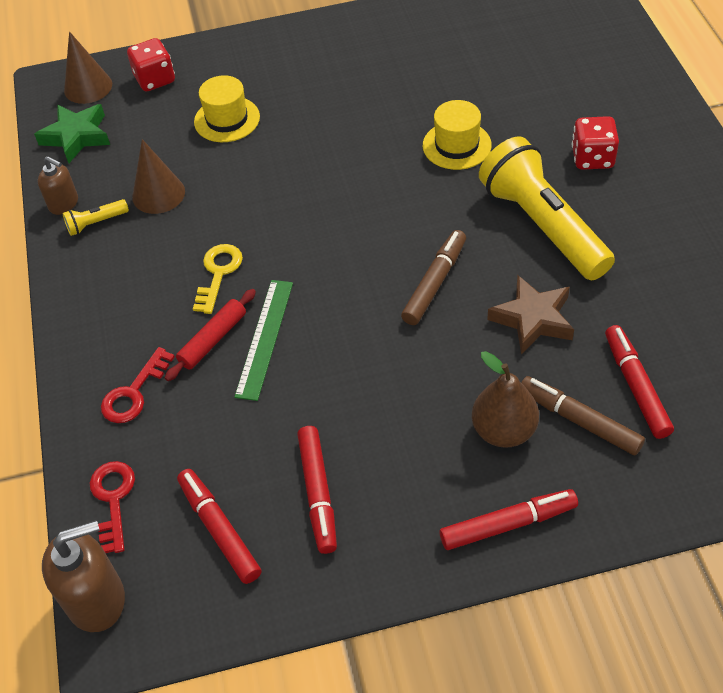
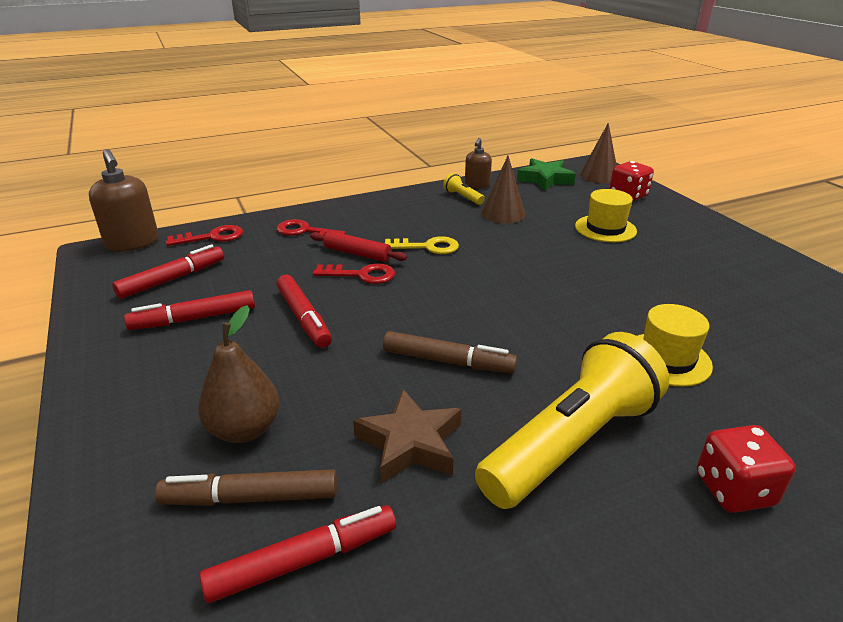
camera: 75 degrees right, 20 degrees down
green ruler [234,280,293,401] -> red key [313,264,395,284]
red marker [439,489,578,550] -> red marker moved to [276,275,332,348]
brown marker [521,376,645,456] -> brown marker turned 120 degrees counterclockwise [155,469,337,506]

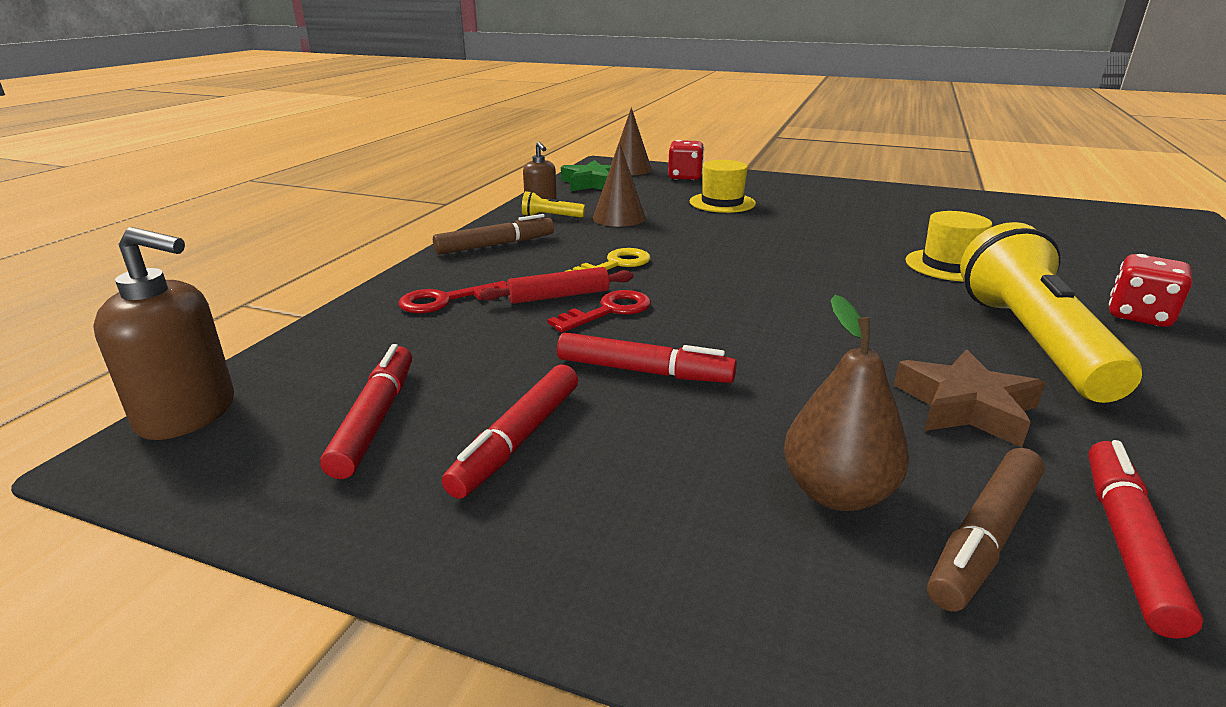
camera: 45 degrees left, 5 degrees down
red key [166,225,243,246] -> none
brown marker [383,331,517,373] -> brown marker moved to [433,214,554,255]

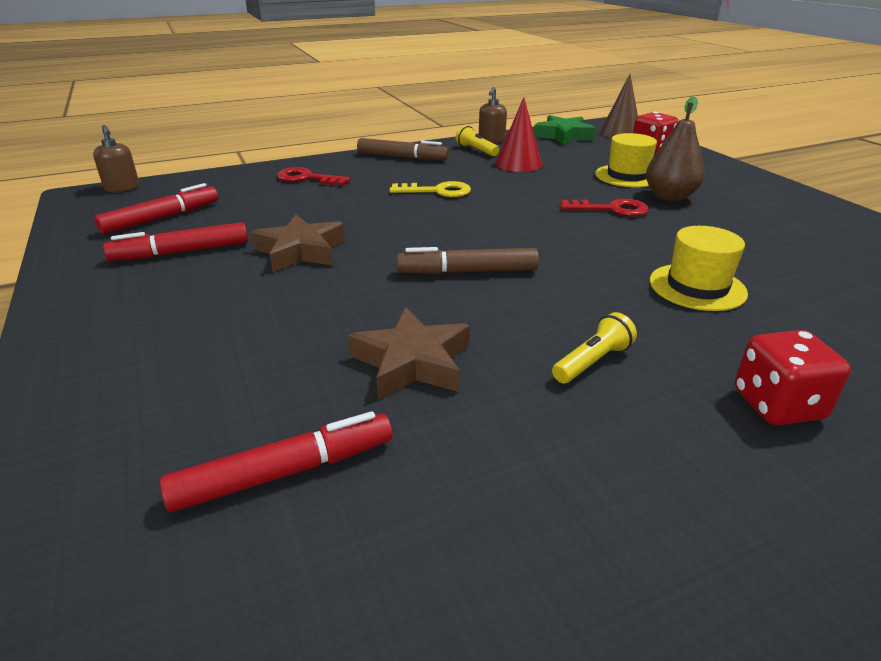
camera: 45 degrees right, 5 degrees up
brown soap dispenser [93,227,234,440] -> brown soap dispenser [93,125,139,192], size x0.60
red rolling pin [479,267,634,304] -> none
red key [547,290,651,333] -> red key moved to [560,199,649,217]
red marker [557,332,737,383] -> brown star [251,214,345,272]
brown cone [593,143,646,227] -> red cone [496,97,542,172]
brown pear [784,295,909,511] -> brown pear moved to [646,97,705,201]
brown marker [927,448,1045,612] -> brown marker moved to [396,247,539,274]
yellow flashlight [960,222,1142,403] -> yellow flashlight [552,312,637,383], size x0.40

